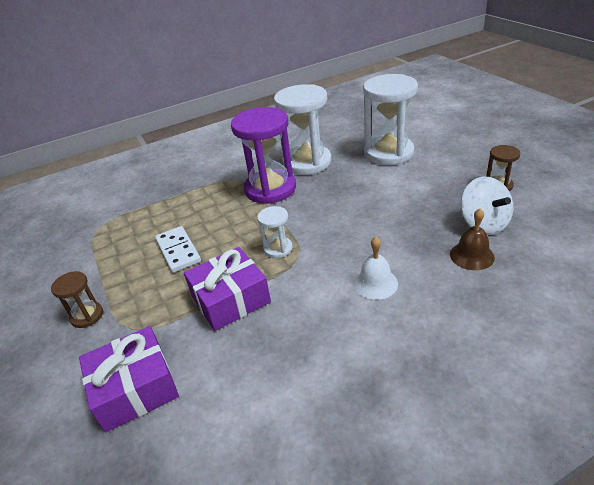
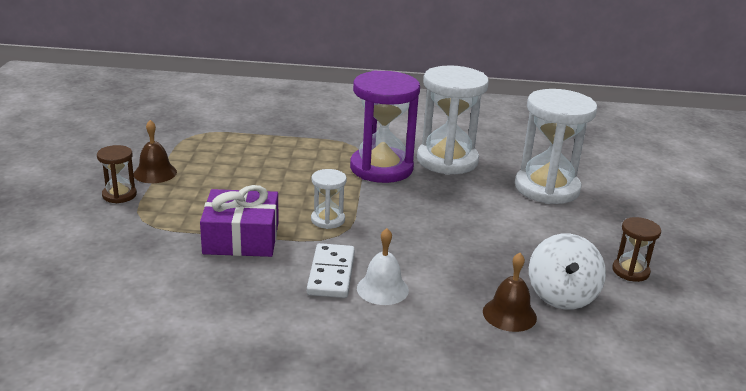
camera: 25 degrees right, 10 degrees down
purple gift [79,326,179,432] -> none
white domino [155,226,201,273] -> white domino moved to [307,243,355,298]
none -> brown bell [134,120,177,183]

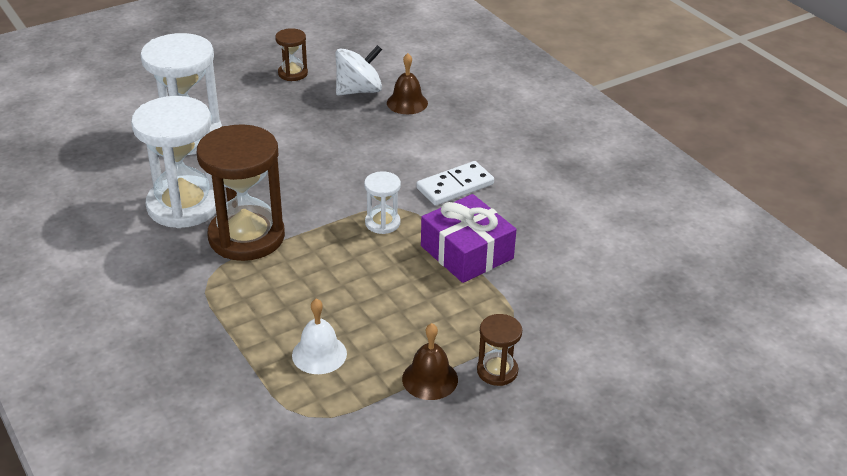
camera: 125 degrees left, 10 degrees up
purple hourglass [350,71,420,183] -> brown hourglass [196,124,285,261]
white bell [357,228,409,305] -> white bell moved to [292,298,347,374]

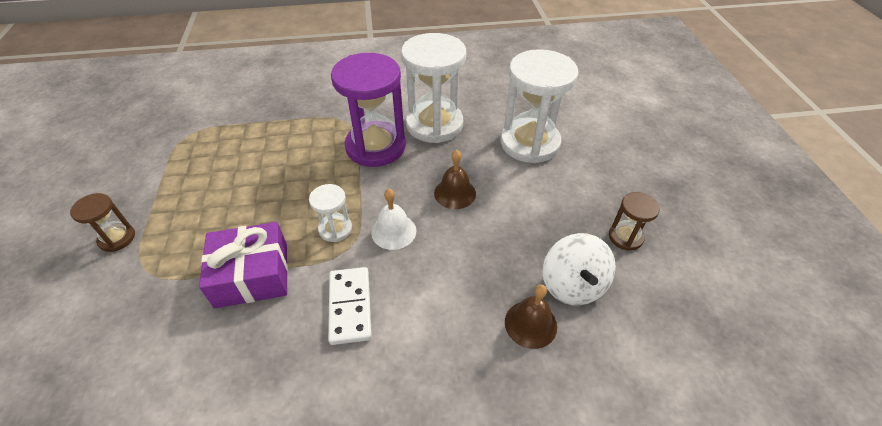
camera: 115 degrees right, 10 degrees up
brown hourglass [196,124,285,261] -> purple hourglass [331,53,406,167]
white bell [292,298,347,374] -> white bell moved to [371,189,416,250]
brown bell [402,323,458,400] -> brown bell moved to [434,150,476,209]

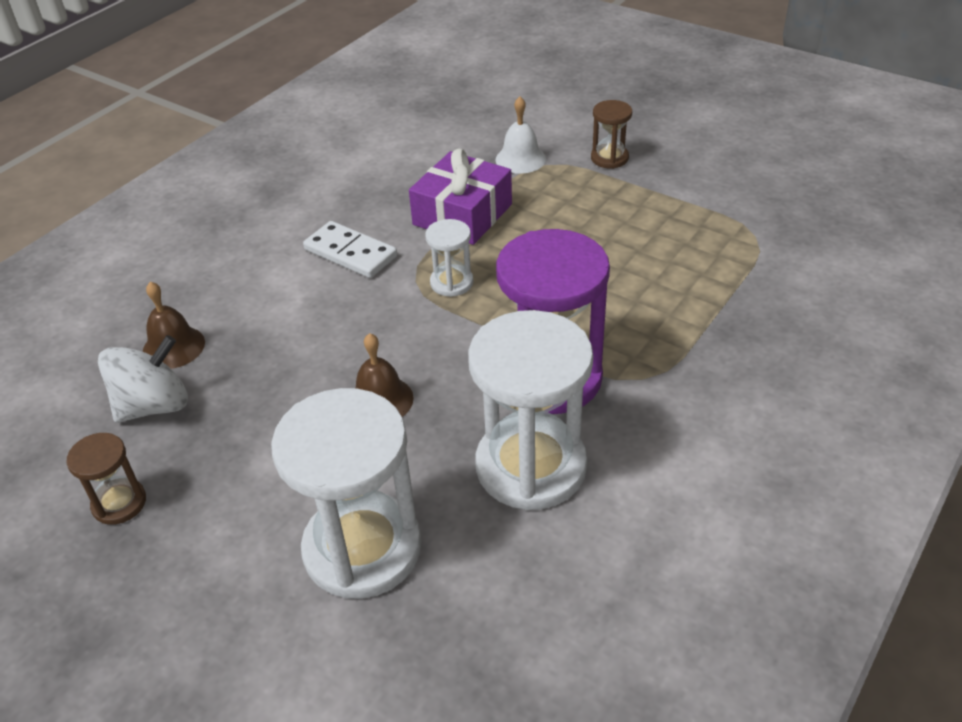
camera: 135 degrees right, 5 degrees down
white bell [371,189,416,250] -> white bell moved to [495,97,546,174]
white spinning top [542,233,616,305] -> white spinning top turned 105 degrees clockwise [98,335,188,423]

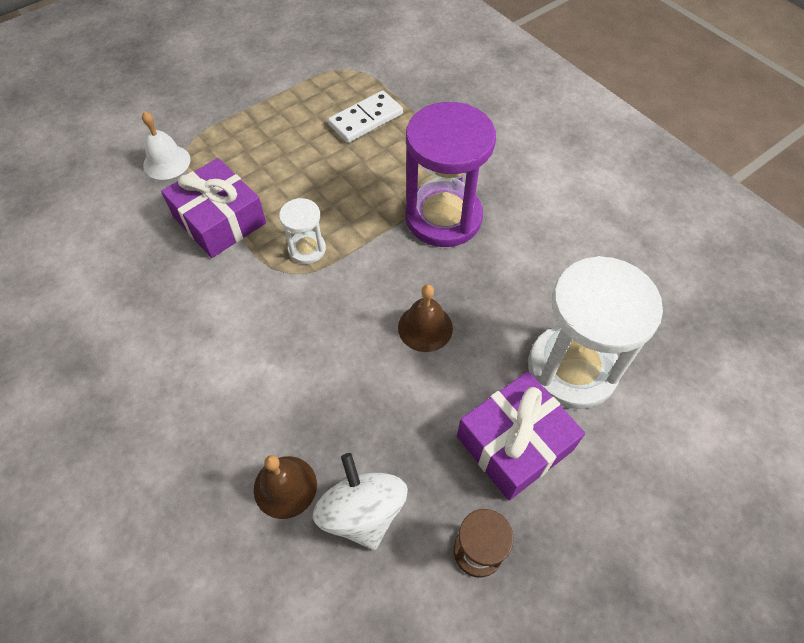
camera: 75 degrees left, 15 degrees up
white domino [303,221,397,278] -> white domino moved to [328,90,403,143]
white hourglass [468,310,593,510] -> none
brown hourglass [591,100,632,169] -> none
none -> purple gift [457,371,585,500]

